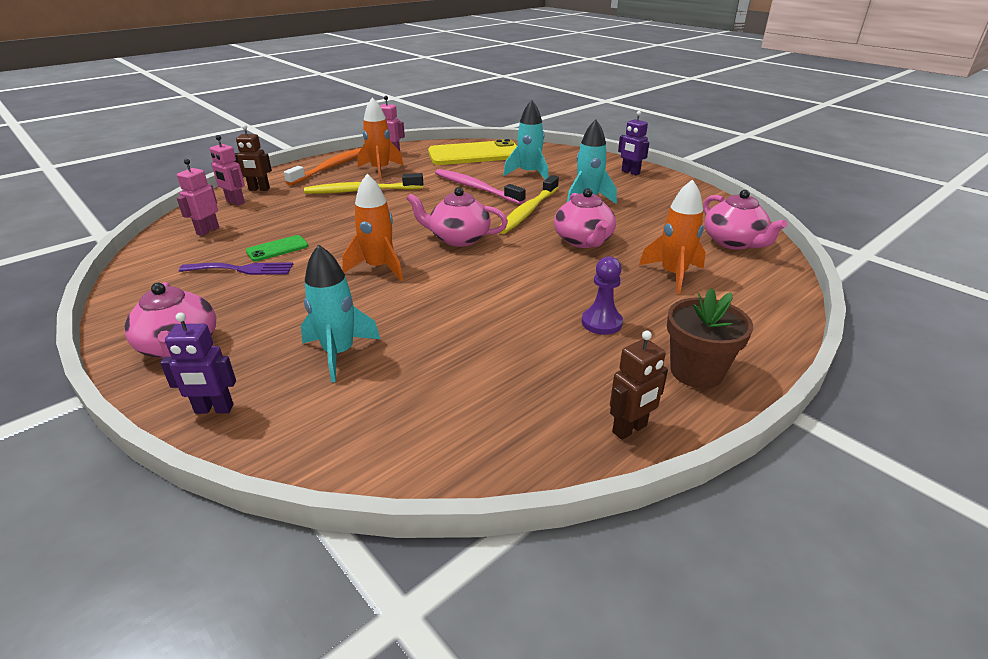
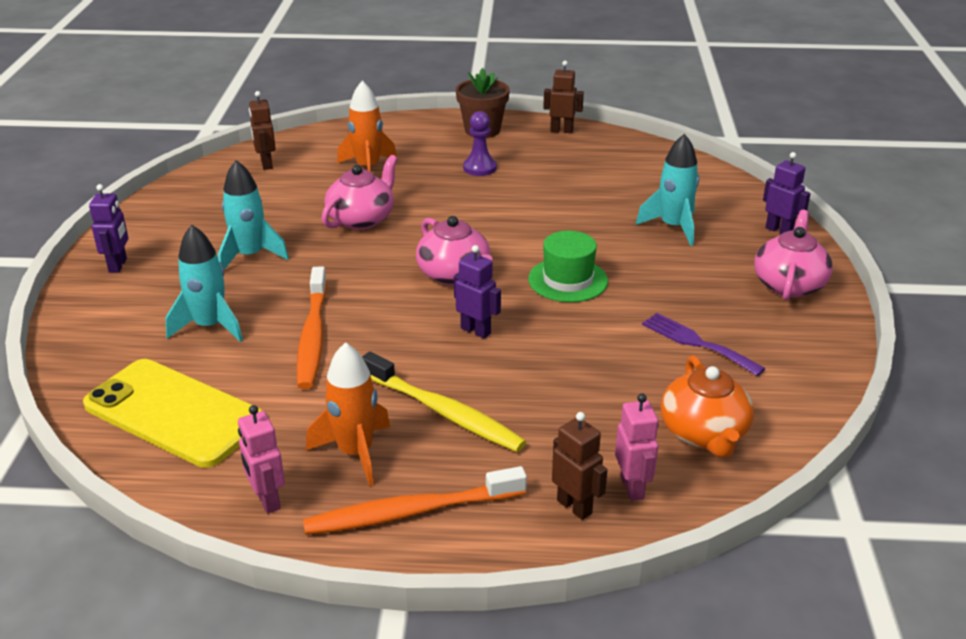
camera: 135 degrees left, 0 degrees up
pink robot [177,159,219,236] -> orange teapot [661,355,754,458]
green phone [246,235,308,261] -> none
orange rocket [342,174,403,281] -> green hat [528,231,608,302]
pink toothbrush [435,169,526,204] -> orange toothbrush [297,266,327,389]
yellow toothbrush [500,175,559,234] -> none
pink teapot [703,190,787,250] -> brown robot [249,91,276,170]
none -> purple robot [454,245,501,339]

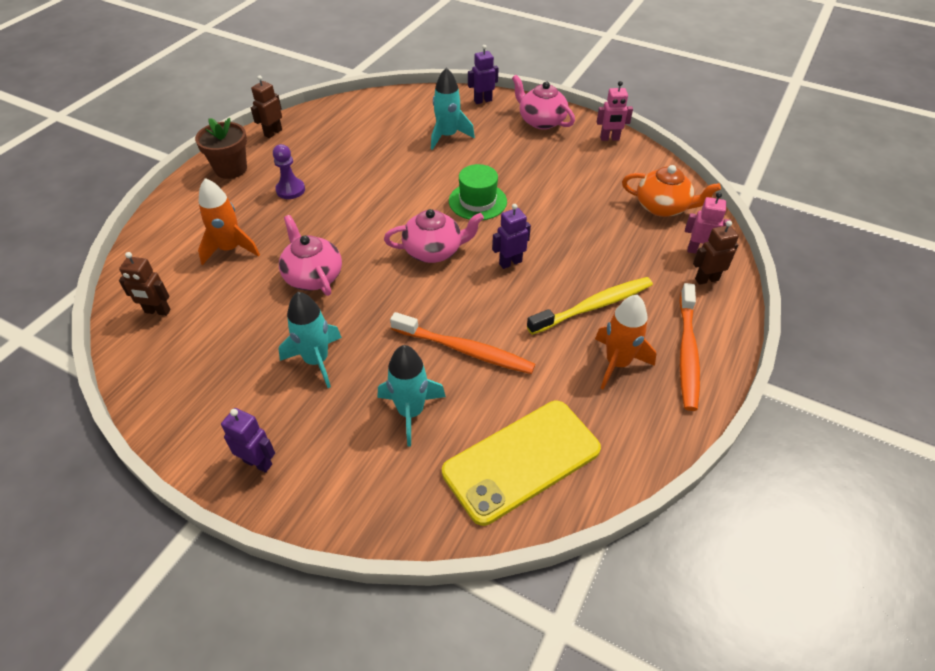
camera: 65 degrees left, 15 degrees up
pink robot [238,405,285,514] -> pink robot moved to [597,81,633,141]
purple fork [642,313,766,376] -> none

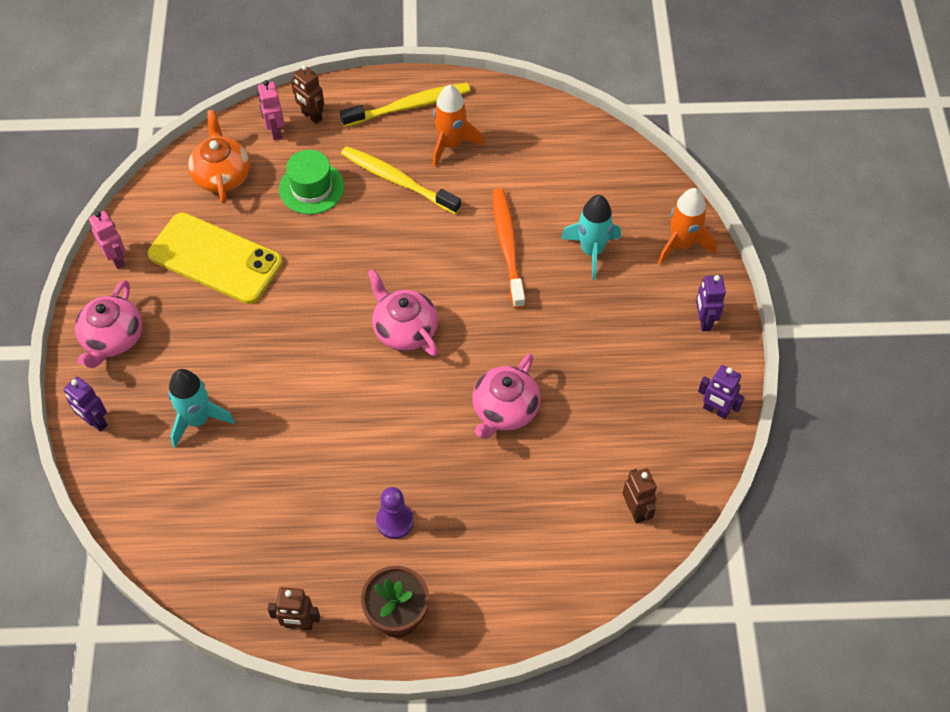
camera: 120 degrees left, 10 degrees up
orange rocket [198,178,260,265] -> orange rocket moved to [658,188,716,265]
turquoise rocket [279,292,342,388] -> none
yellow phone [442,401,601,526] -> yellow phone moved to [148,213,282,304]
green hat [449,164,507,220] -> green hat moved to [279,150,344,214]
purple robot [492,204,531,269] -> purple robot moved to [698,365,745,419]
orange toothbrush [679,283,700,411] -> yellow toothbrush [340,83,470,127]

